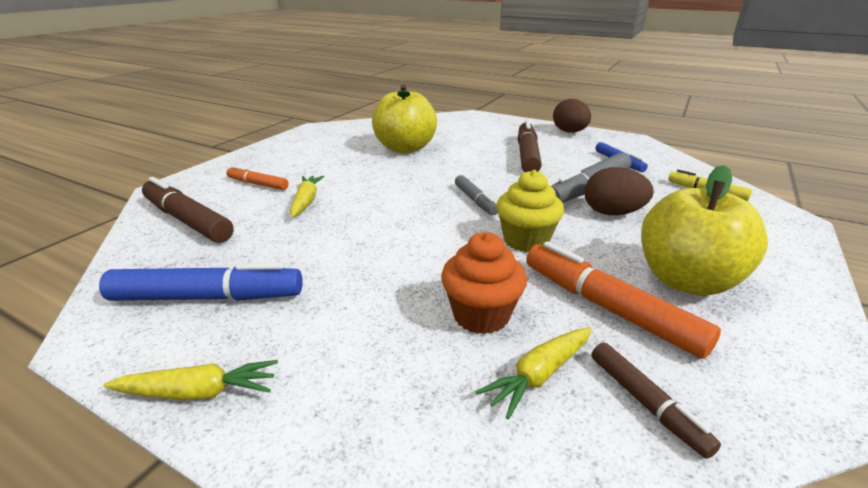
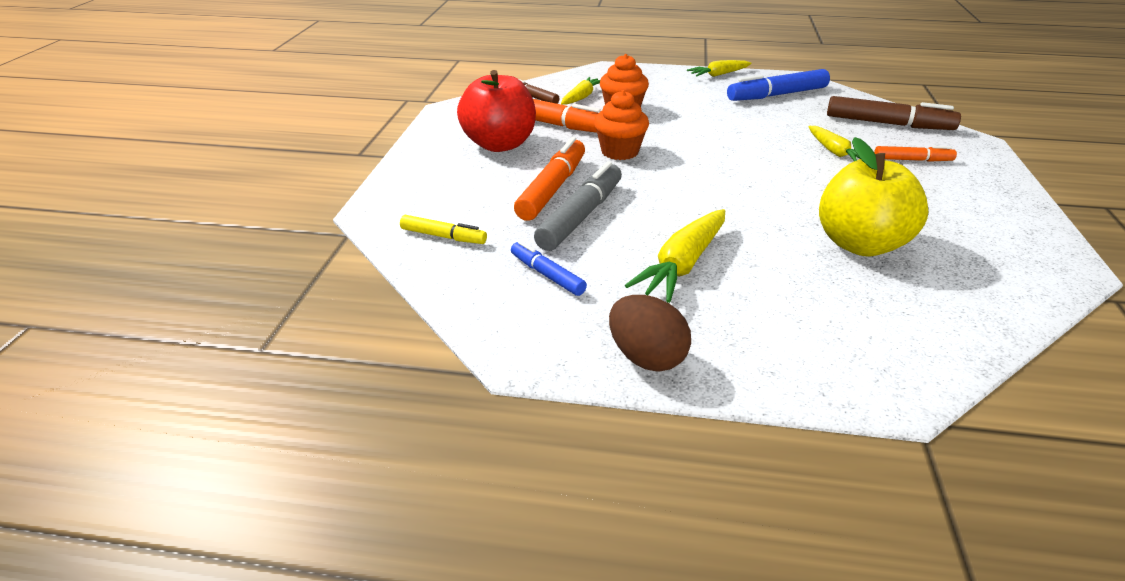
camera: 160 degrees right, 5 degrees up
grey marker [455,175,498,215] -> none
yellow cupcake [496,170,564,252] -> orange cupcake [594,90,649,160]
brown marker [518,119,542,172] -> yellow carrot [625,209,725,303]
brown egg [584,167,654,215] -> orange marker [514,137,585,221]
yellow apple [641,165,768,296] -> red apple [457,70,536,152]

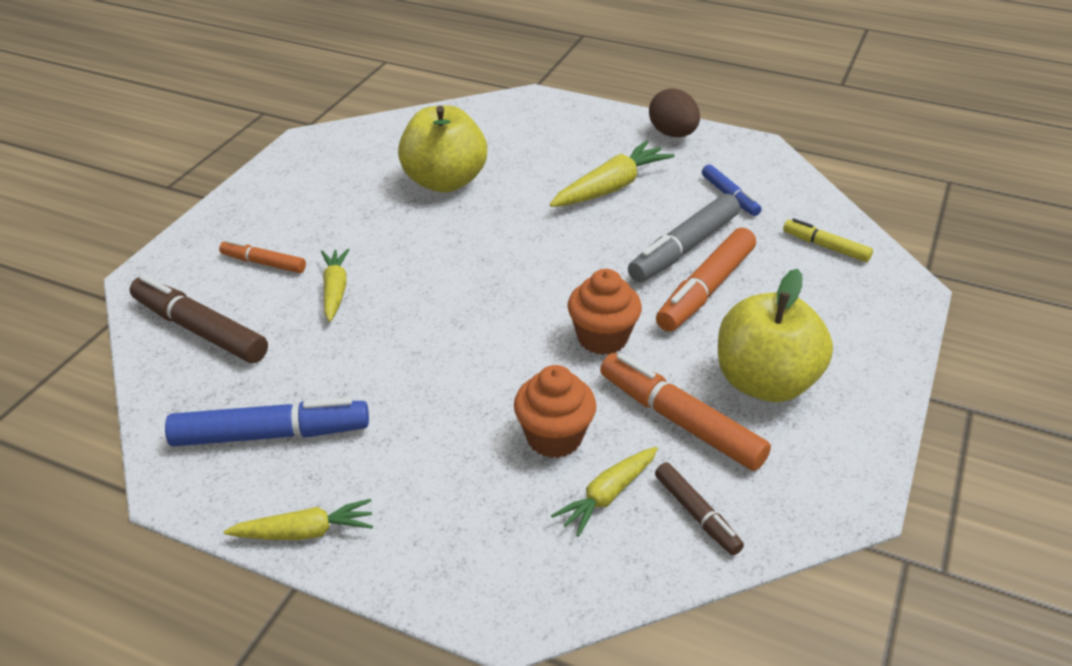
camera: 165 degrees left, 5 degrees up
red apple [457,70,536,152] -> yellow apple [718,269,833,402]

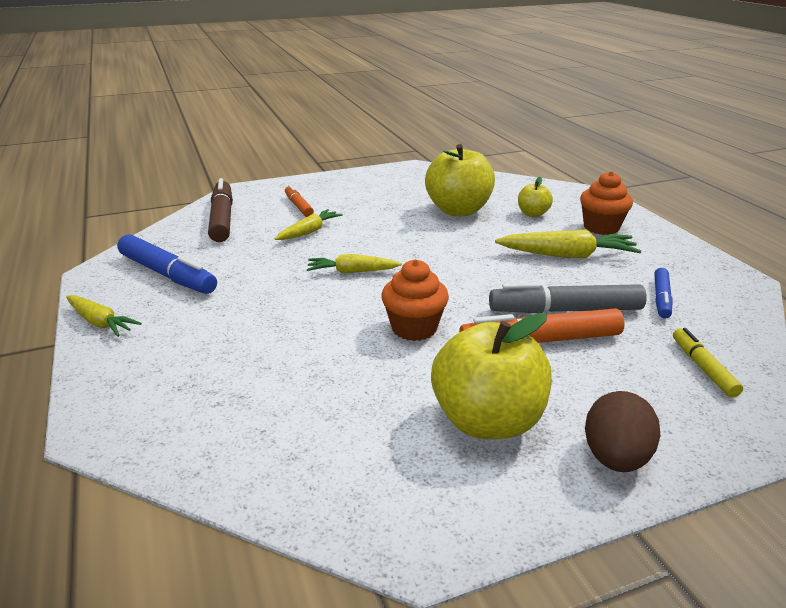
camera: 45 degrees right, 10 degrees down
orange cupcake [514,365,596,458] -> orange cupcake moved to [580,171,633,235]
yellow carrot [551,447,658,537] -> yellow carrot moved to [307,254,402,274]
orange marker [600,353,771,471] -> none
brown egg [649,88,700,137] -> brown egg moved to [585,391,660,472]
brown marker [655,462,744,555] -> none
none -> yellow apple [518,177,553,217]

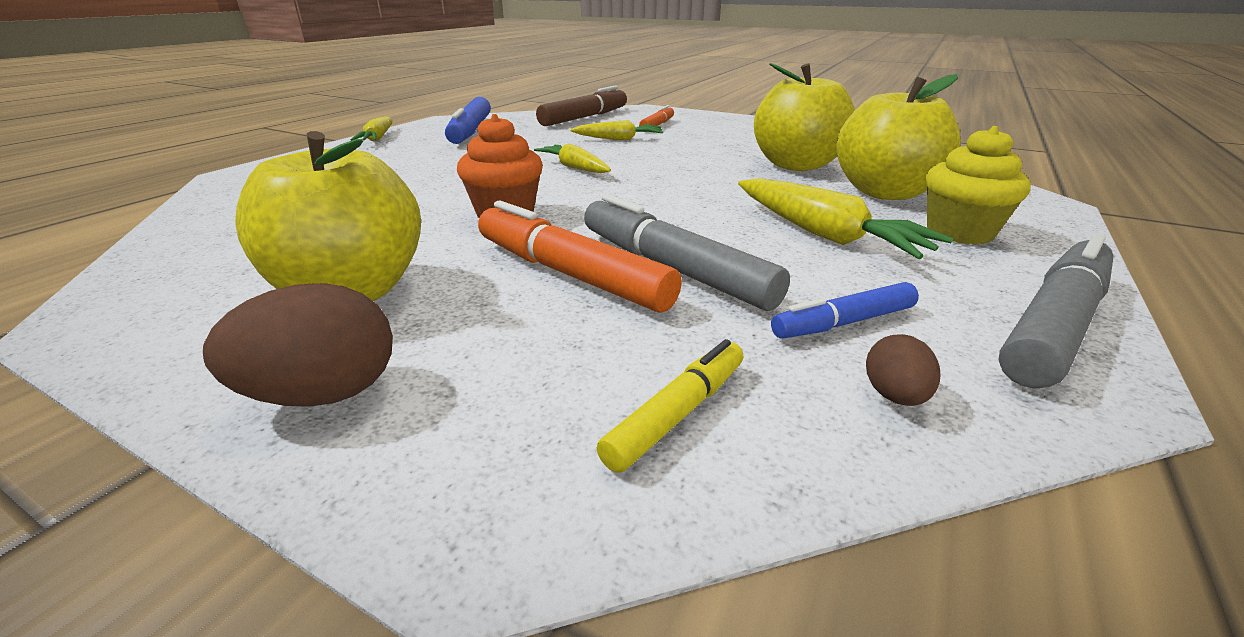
camera: 50 degrees right, 0 degrees up
yellow apple [518,177,553,217] -> yellow apple [837,74,961,200], size x2.03
orange cupcake [580,171,633,235] -> yellow cupcake [926,126,1031,245]
none -> brown egg [866,334,940,406]
none -> grey marker [999,233,1114,388]

